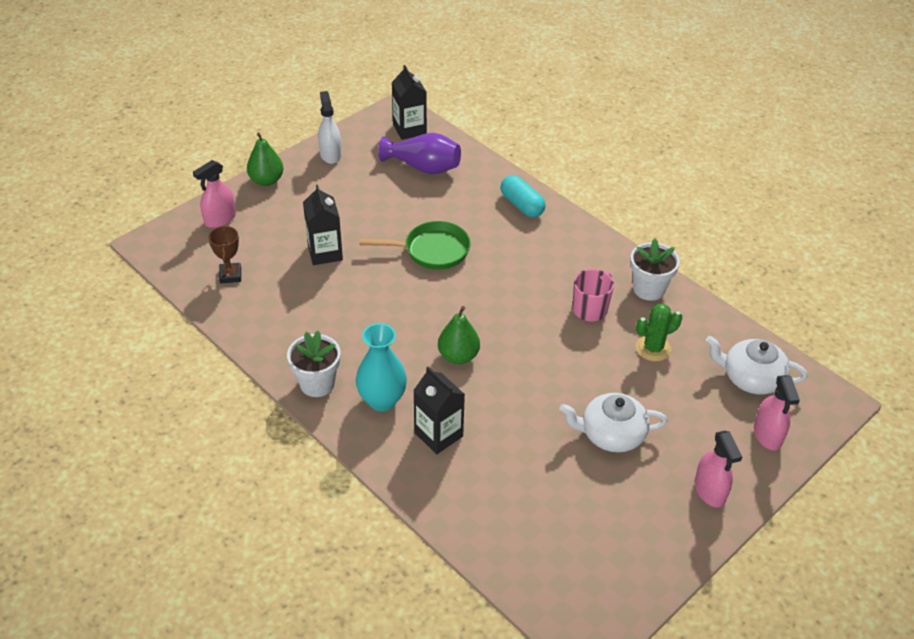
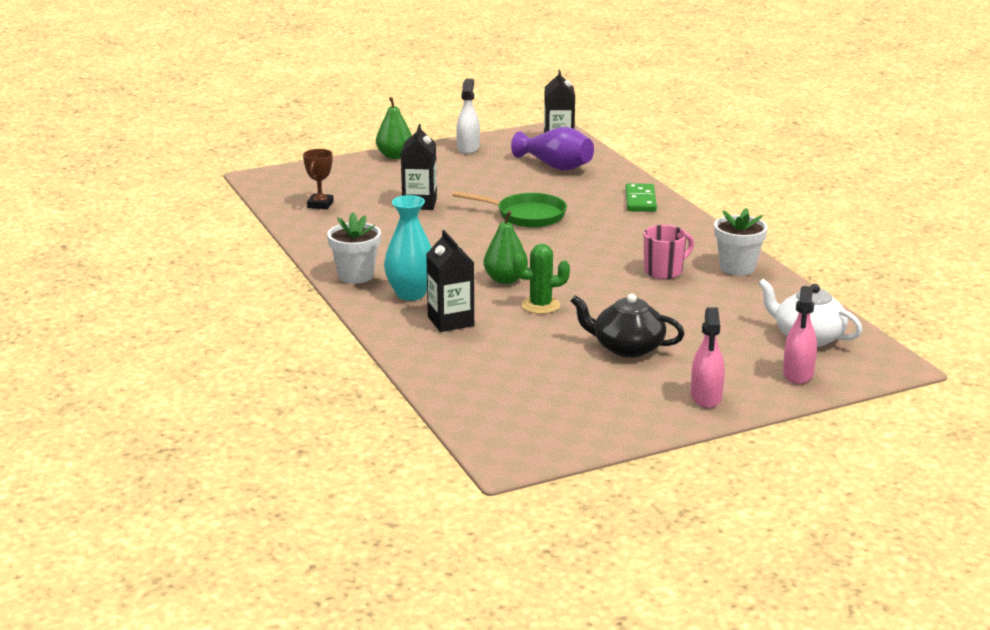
camera: 20 degrees right, 20 degrees down
pink spray bottle [193,160,236,228] -> none
turquoise capsule [500,175,545,217] -> green domino [625,183,657,212]
white teapot [559,393,668,452] -> black teapot [571,294,685,358]
green cactus [636,304,682,361] -> green cactus moved to [513,244,570,314]

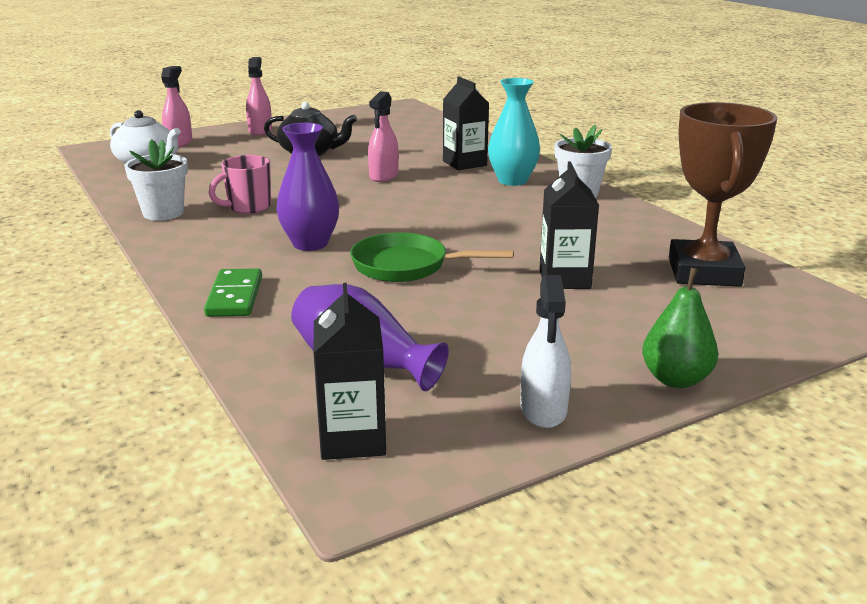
camera: 175 degrees right, 0 degrees up
brown trophy [303,149,334,210] -> brown trophy [669,102,777,287], size x2.06
green pear [483,211,528,284] -> none
green cactus [513,244,570,314] -> pink spray bottle [368,91,399,182]
none -> purple vase [276,123,339,251]

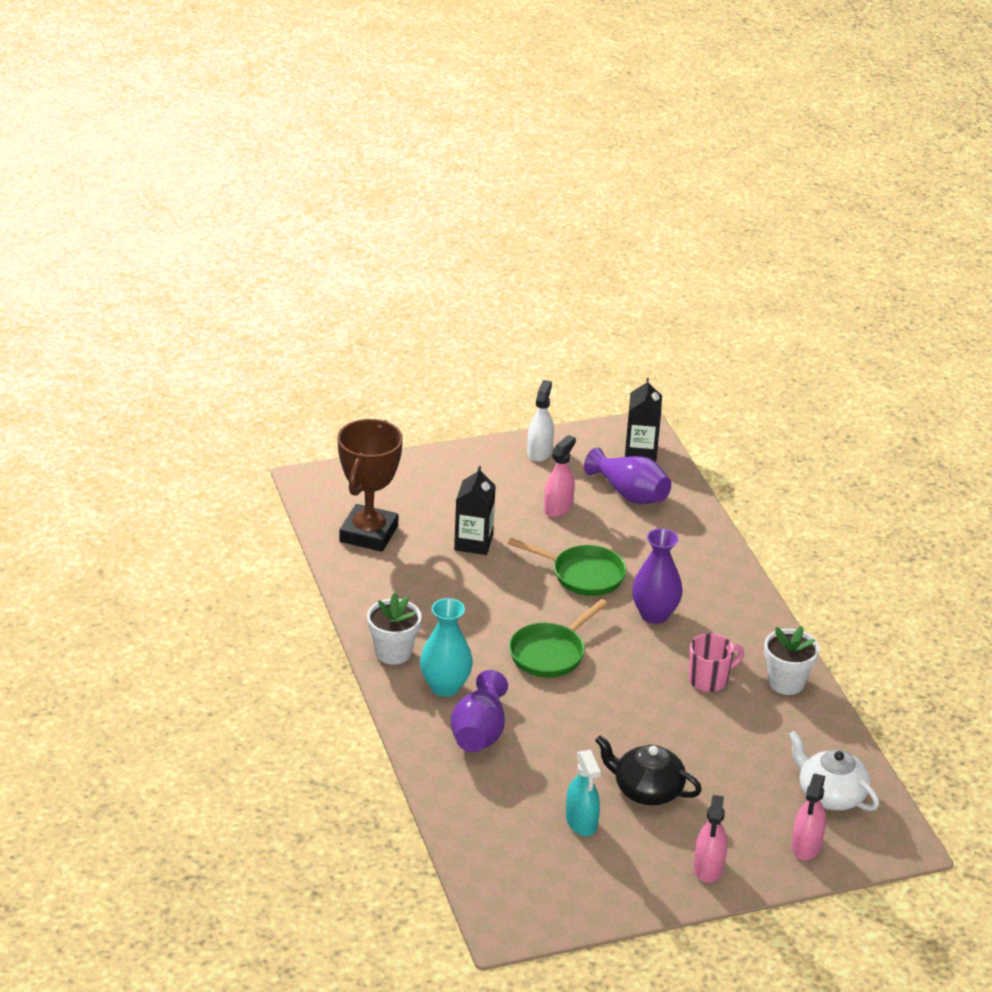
camera: 170 degrees left, 10 degrees up
green domino [204,268,262,317] -> none
pink spray bottle [368,91,399,182] -> pink spray bottle moved to [544,435,576,517]
black carton [443,76,489,170] -> purple vase [451,670,508,752]
green pear [642,268,718,388] -> none
none -> green pan [509,599,608,678]
none -> turquoise spray bottle [566,749,601,836]

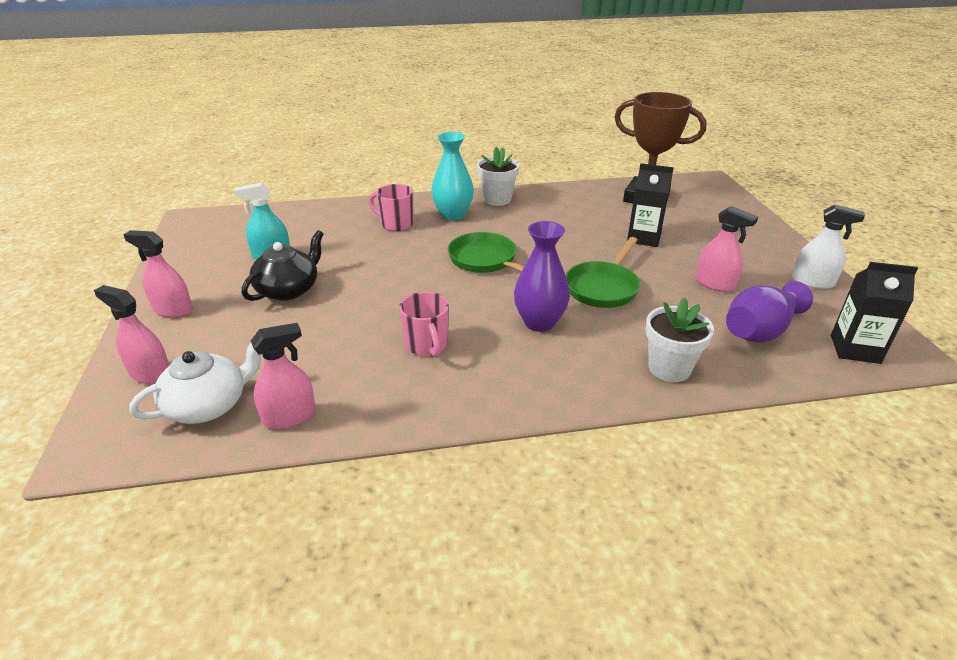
camera: 100 degrees right, 0 degrees up
purple vase [451,670,508,752] -> pink mug [369,184,413,231]
white flower pot [764,626,819,695] -> white flower pot moved to [646,298,714,382]
none -> pink spray bottle [251,323,316,429]

